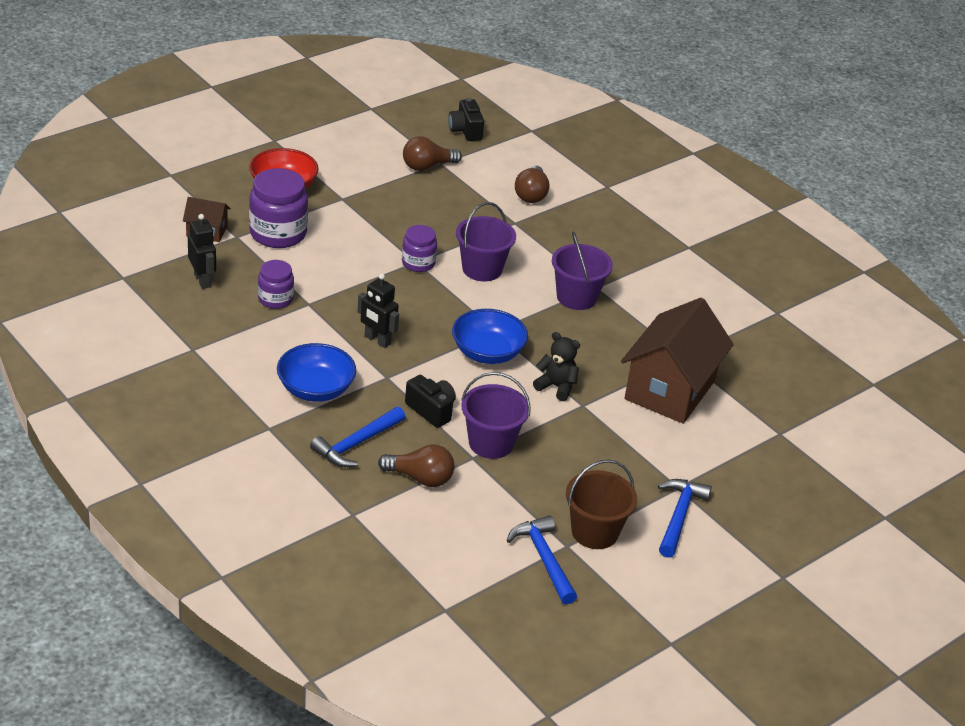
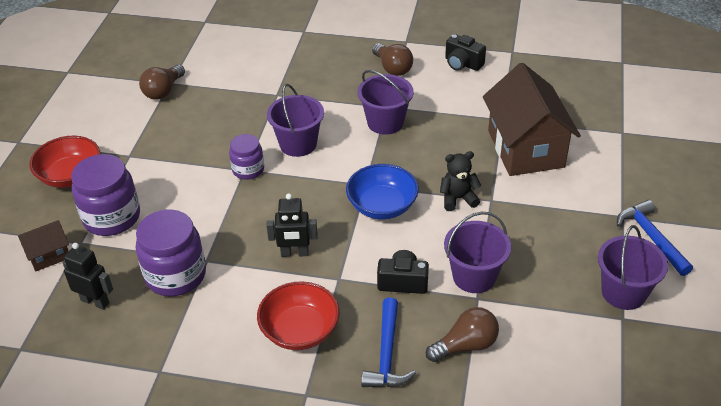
camera: 35 degrees left, 5 degrees up
purple jar [258,260,294,309] -> purple jar [136,209,206,297], size x1.70
blue bowl [277,343,356,402] -> red bowl [257,281,339,350]
black camera [448,98,484,141] -> black camera moved to [445,34,486,71]
blue hammer [506,515,577,604] -> none
brown light bulb [515,166,550,203] -> brown light bulb moved to [372,43,413,76]
brown bucket [566,459,637,549] -> purple bucket [598,225,668,310]

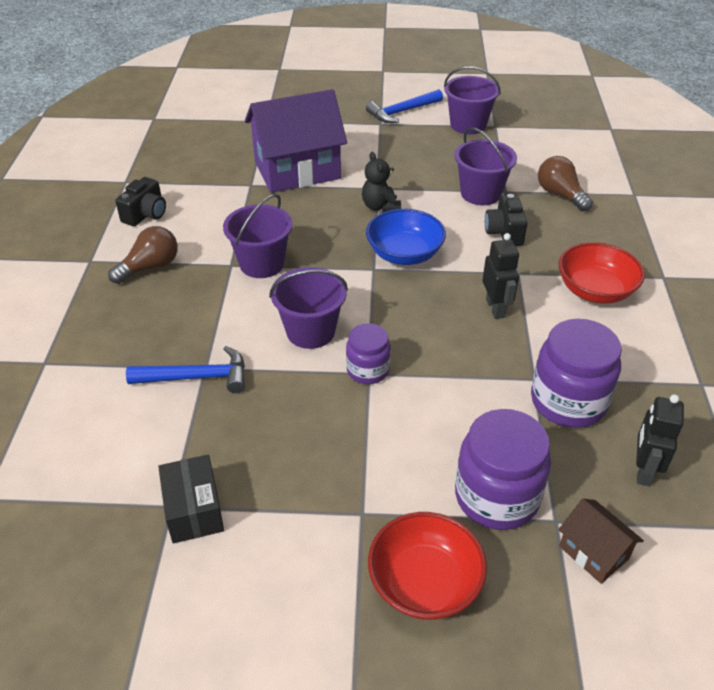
camera: 100 degrees left, 0 degrees up
brown light bulb [139,64,185,100] -> black box [158,454,224,543]
blue hammer [361,298,416,387] -> blue hammer moved to [126,346,245,393]
brown house [483,63,581,176] -> purple house [245,89,347,193]

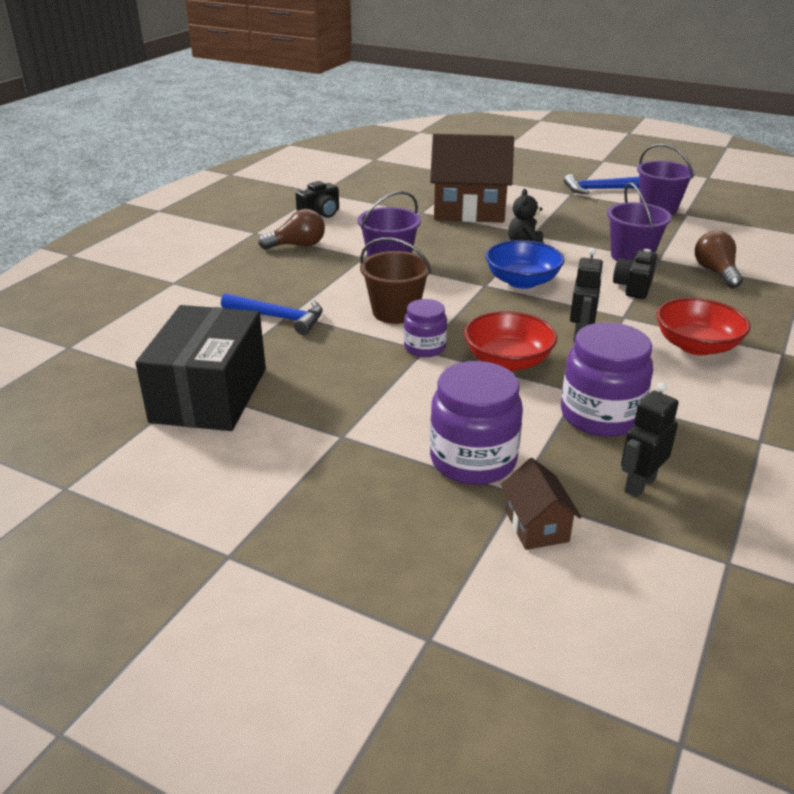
camera: 25 degrees right, 10 degrees down
black box [158,454,224,543] -> black box [135,305,266,431], size x1.86
purple house [245,89,347,193] -> brown house [430,134,514,222]
purple bucket [269,267,348,349] -> brown bucket [360,238,431,324]
red bowl [368,512,487,620] -> red bowl moved to [464,311,557,371]

